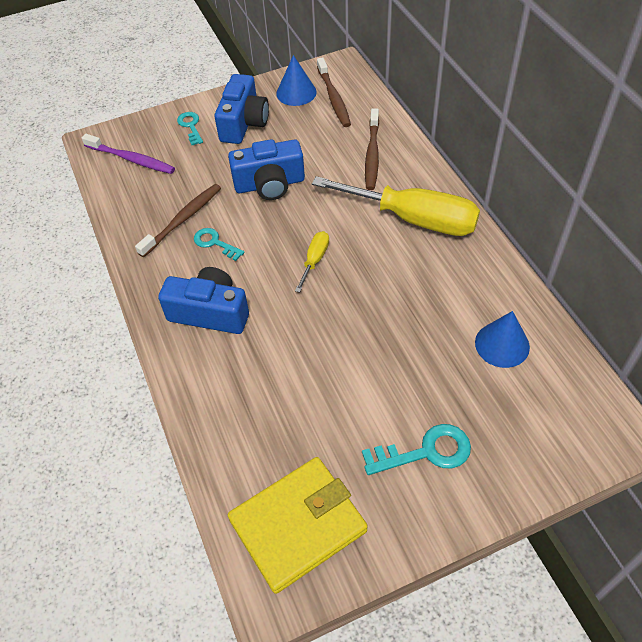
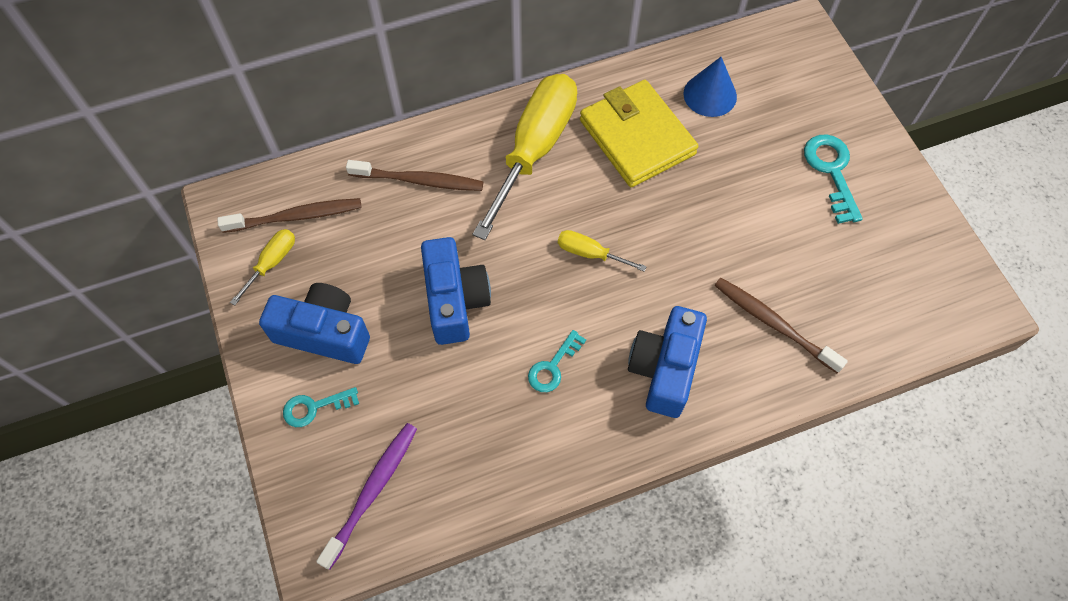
camera: 90 degrees left, 10 degrees up
brown toothbrush [135,184,221,257] -> brown toothbrush moved to [714,278,848,373]
yellow wallet [228,457,368,594] -> yellow wallet moved to [580,80,698,187]
blue cone [276,55,317,106] -> yellow screwdriver [230,229,295,305]

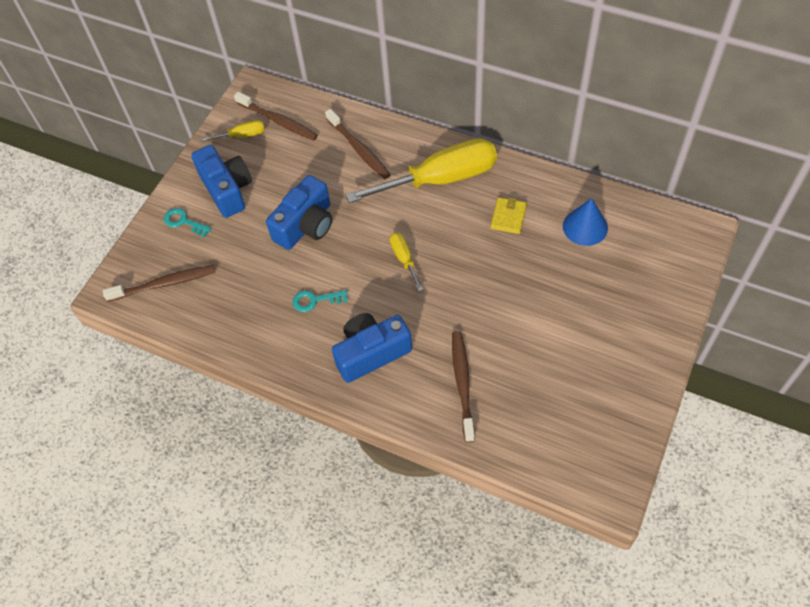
camera: 50 degrees right, 5 degrees down
purple toothbrush [316,423,417,570] -> brown toothbrush [103,265,216,302]
yellow wallet [580,80,698,187] -> yellow wallet [491,197,527,234], size x0.47
turquoise key [804,134,863,224] -> none

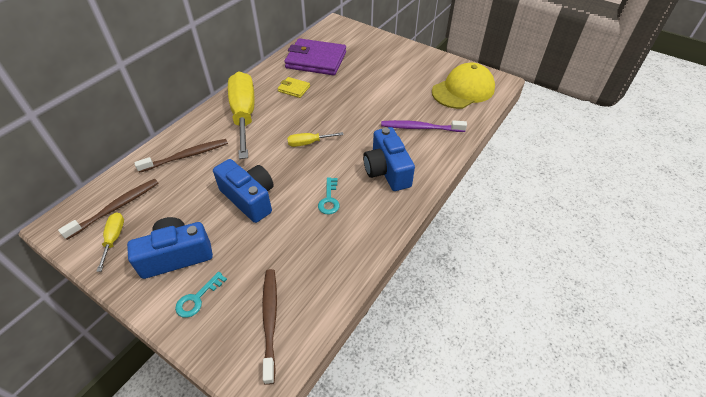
camera: 85 degrees left, 10 degrees down
brown toothbrush [452,331,475,443] -> purple toothbrush [381,120,467,132]
blue cone [563,198,608,246] -> purple wallet [284,38,346,75]
none -> yellow cap [432,63,495,109]

